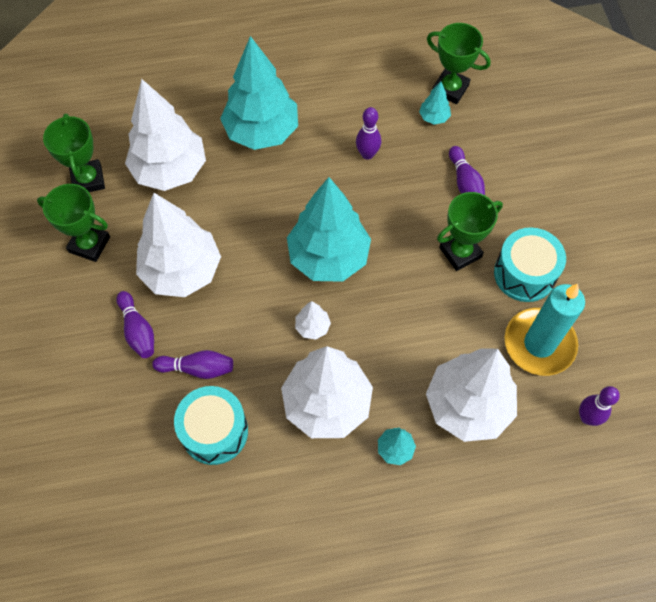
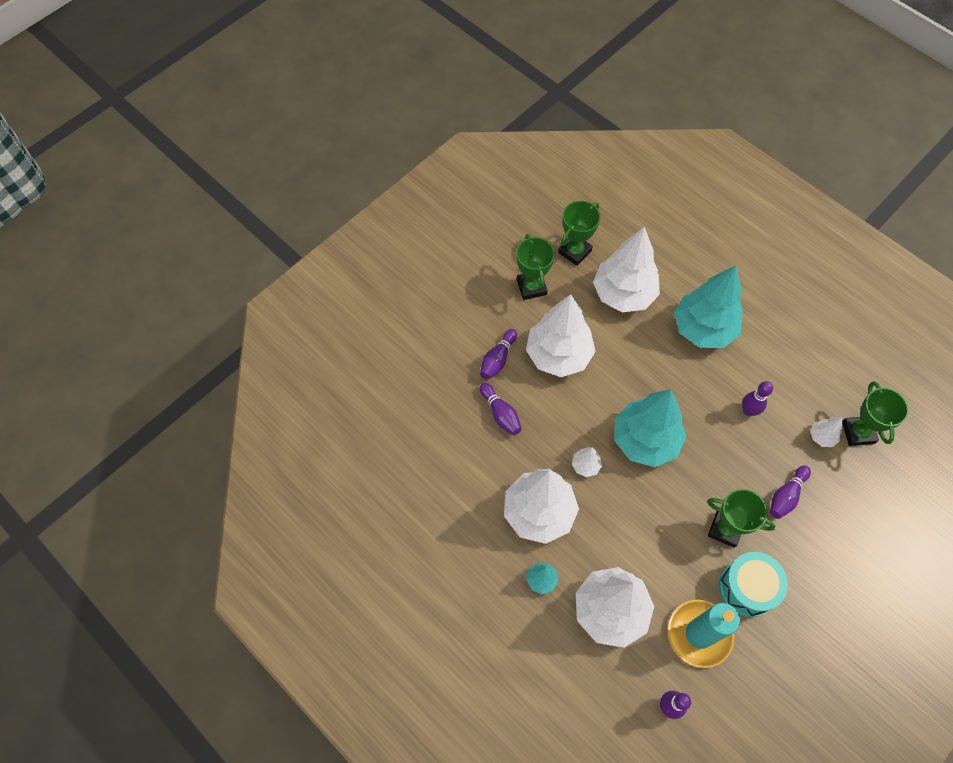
camera: 55 degrees right, 0 degrees up
turquoise drum [174,386,248,465] -> none
turquoise tree [419,81,451,124] -> white tree [810,417,842,447]

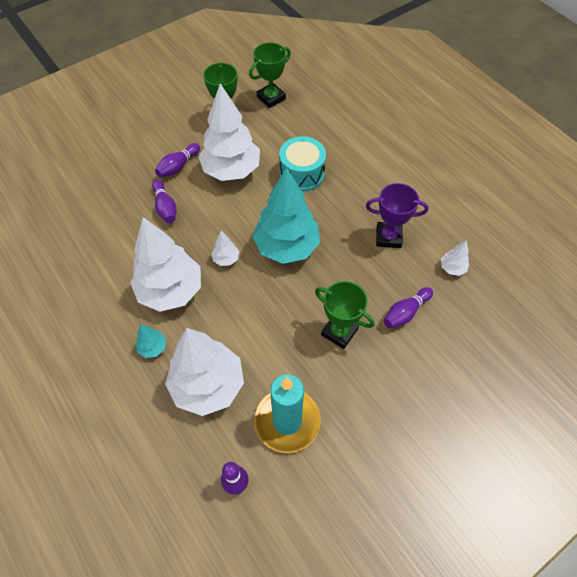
camera: 10 degrees right, 5 degrees down
white tree [593,227,660,312] -> none
turquoise tree [674,265,743,348] -> none
turquoise drum [719,552,788,617] -> turquoise drum moved to [279,136,326,192]
purple bowling pin [742,381,773,416] -> purple trophy [366,183,428,248]
green trophy [842,381,909,446] -> none

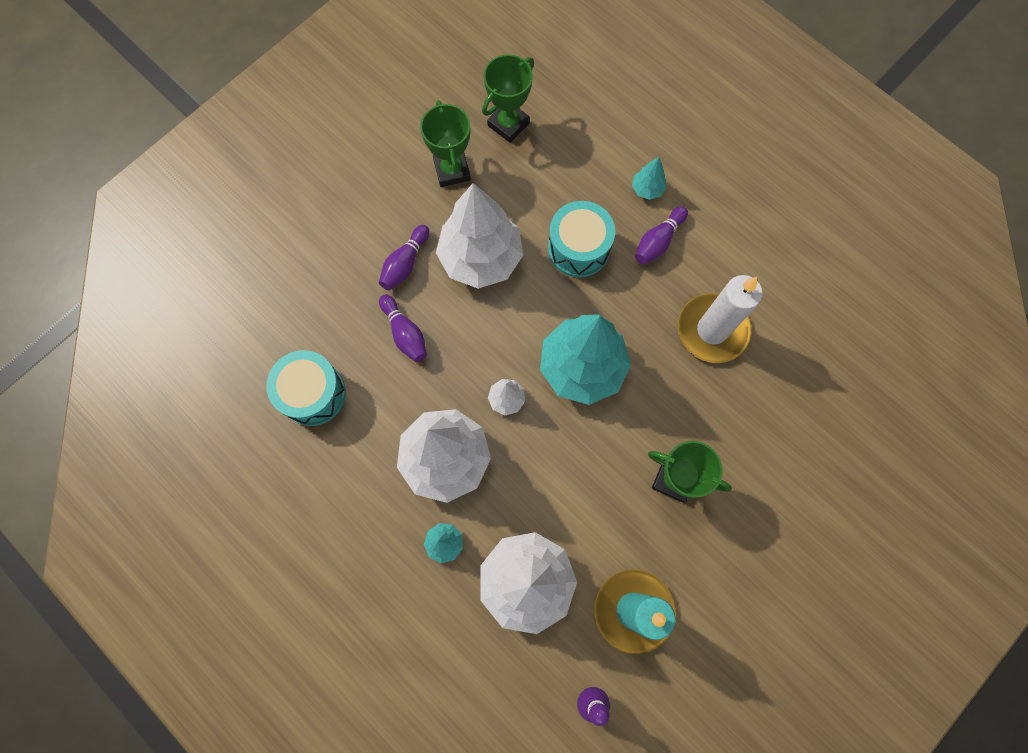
camera: 10 degrees left, 15 degrees up
purple trophy [366,183,428,248] -> white candle [678,275,763,363]
purple bowling pin [384,287,433,328] -> purple bowling pin moved to [635,206,688,265]
white tree [441,240,469,276] -> none
none -> turquoise drum [266,350,346,426]
none -> turquoise tree [632,157,667,200]

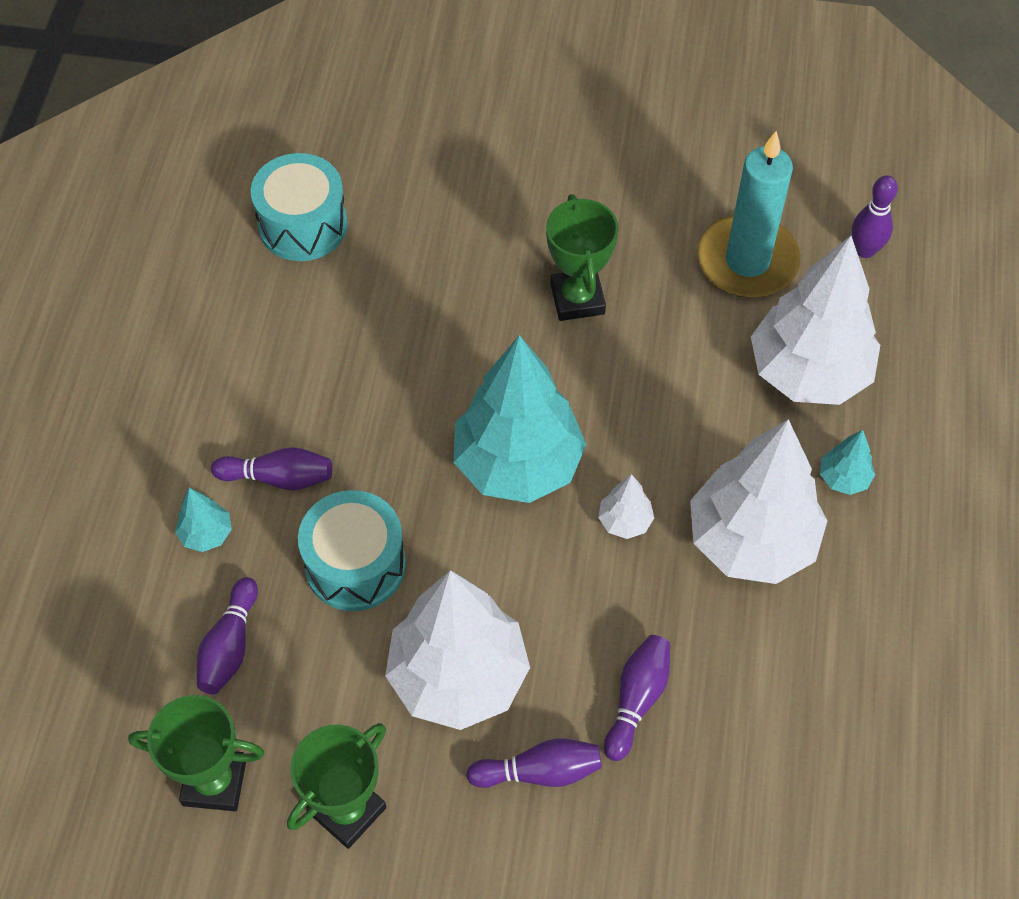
camera: 125 degrees left, 15 degrees down
turquoise drum [266,350,346,426] -> turquoise drum moved to [251,153,348,261]
white candle [678,275,763,363] -> none
none -> purple bowling pin [197,577,258,694]

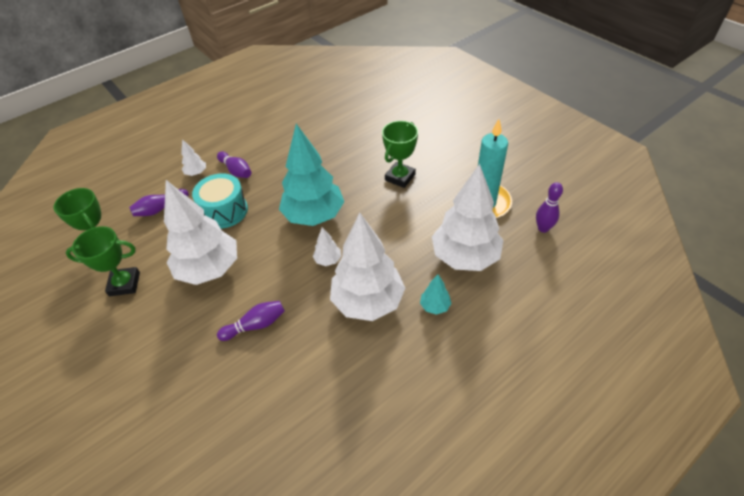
camera: 45 degrees right, 10 degrees down
turquoise tree [175,488,232,552] -> white tree [181,139,206,176]
turquoise drum [251,153,348,261] -> none
purple bowling pin [466,738,602,788] -> none

